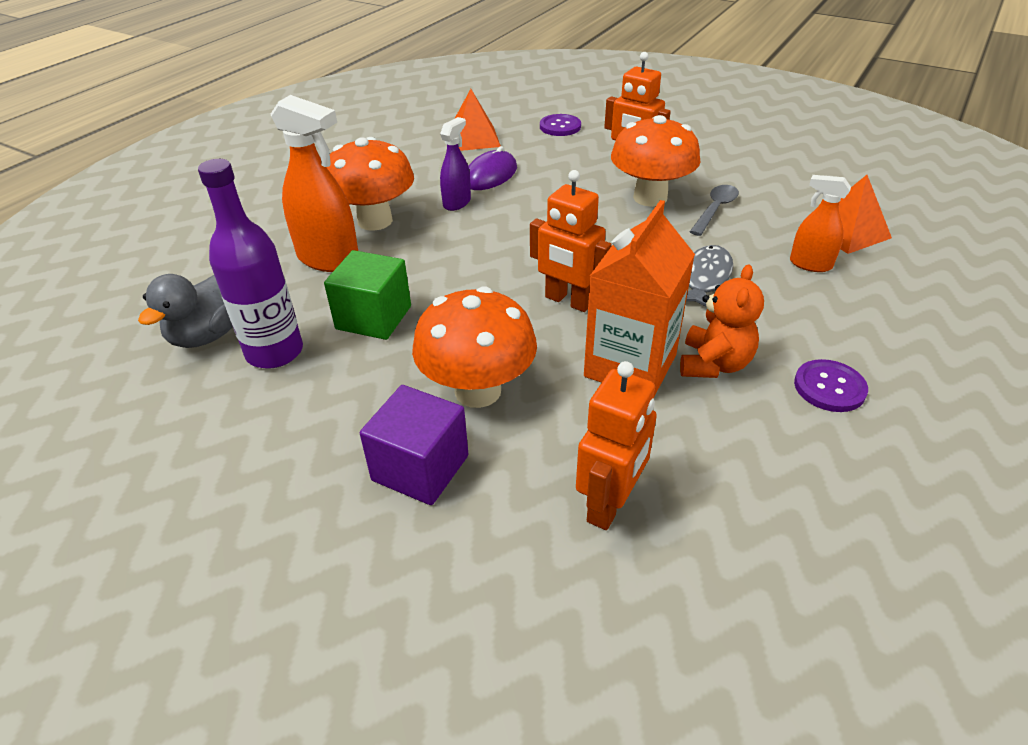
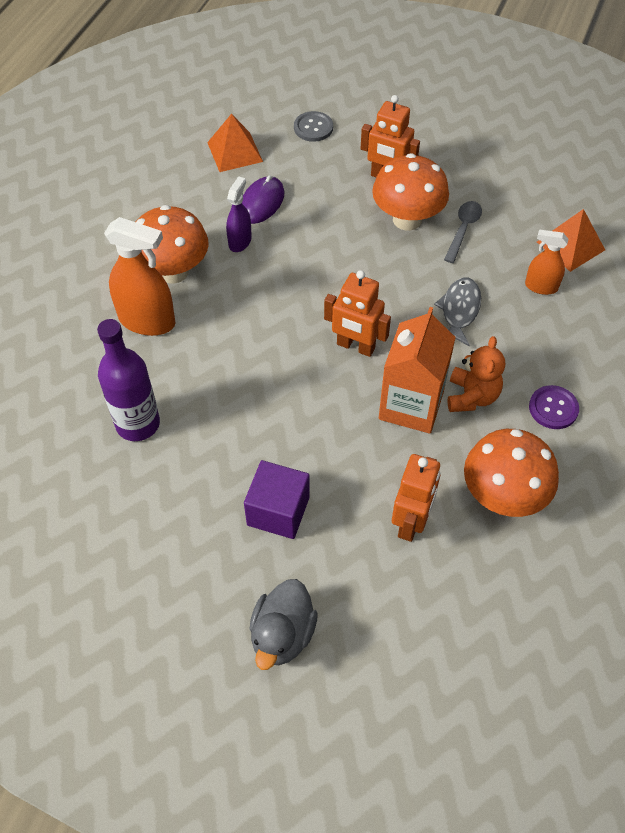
camera: 10 degrees left, 15 degrees up
grey duck [138,274,233,348] -> grey duck moved to [250,579,318,670]
green cube [324,250,411,340] -> none
orange mushroom [412,286,537,408] -> orange mushroom moved to [464,429,559,517]
purple button [540,114,581,136] -> grey button [294,111,333,142]

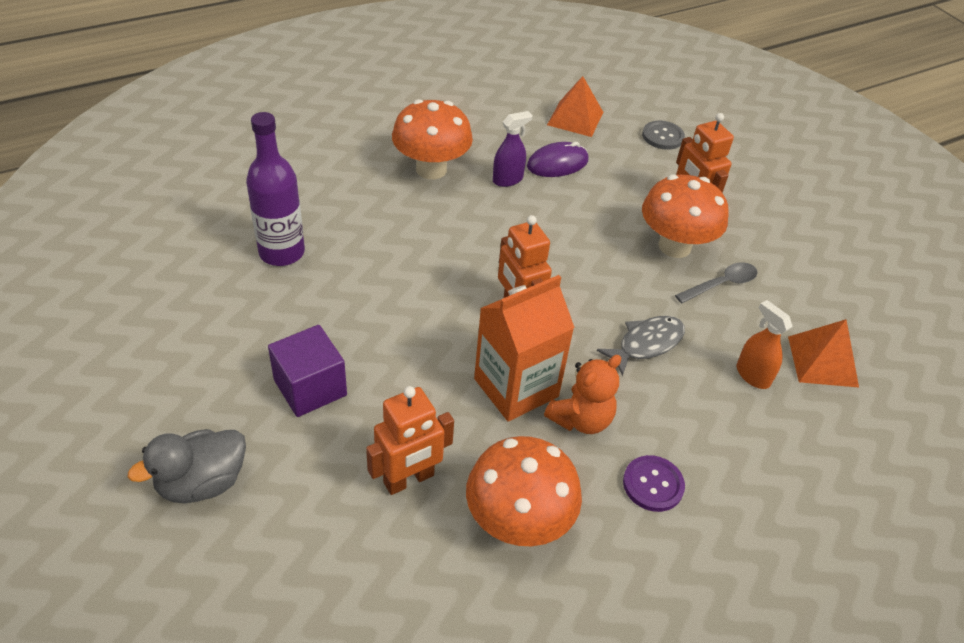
camera: 35 degrees right, 10 degrees down
orange spray bottle [104,217,175,336] -> none

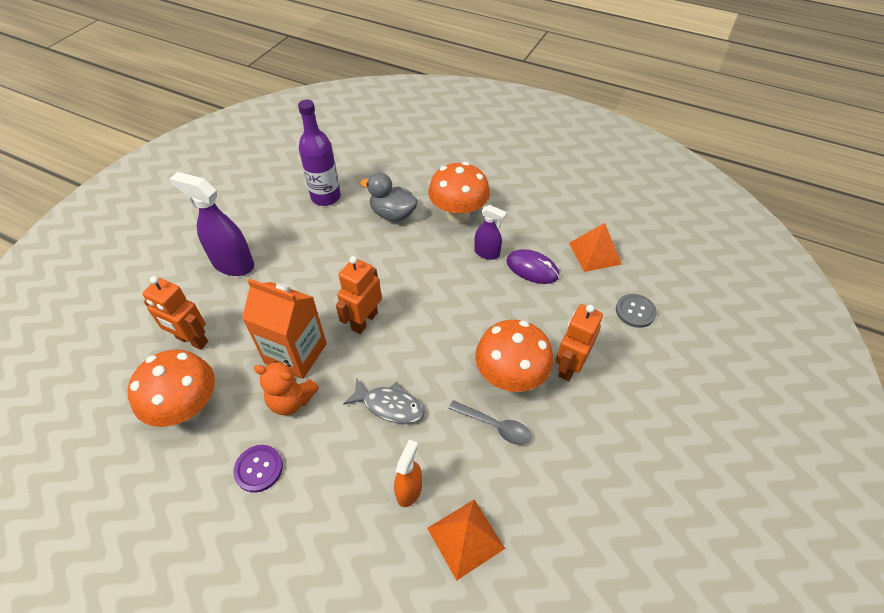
camera: 60 degrees right, 5 degrees up
grey duck [128,429,246,503] -> grey duck moved to [360,173,418,221]
purple cube [268,325,347,417] -> purple spray bottle [170,172,254,276]

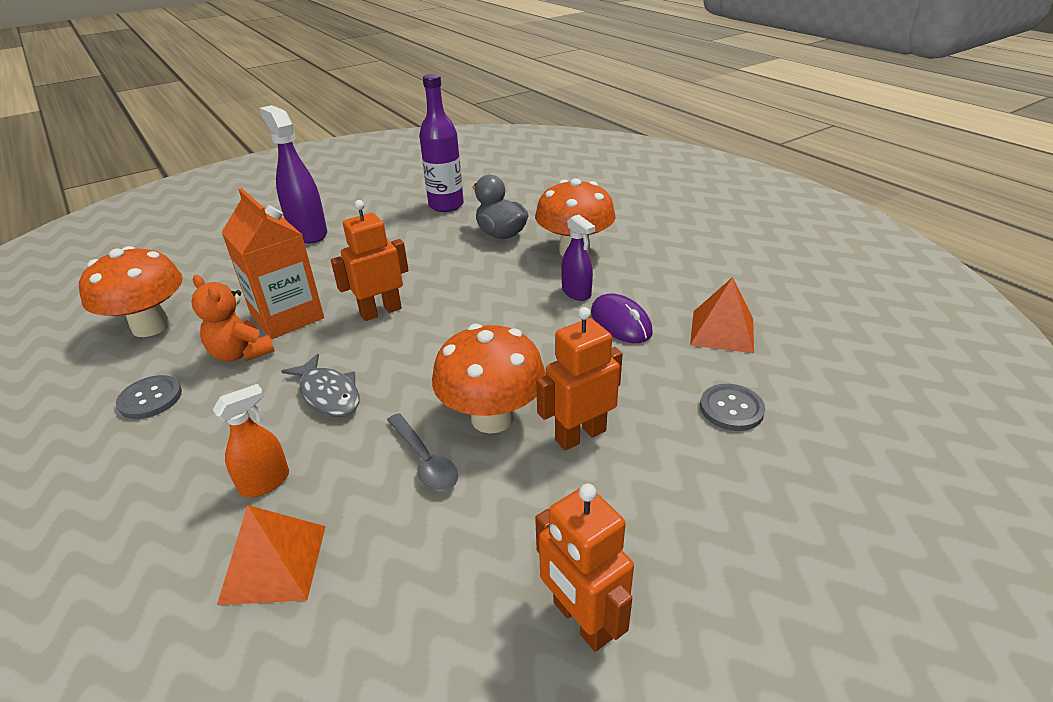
camera: 30 degrees right, 15 degrees down
orange robot [142,276,208,350] -> orange robot moved to [535,484,634,652]
purple button [233,445,283,493] -> grey button [116,375,182,419]

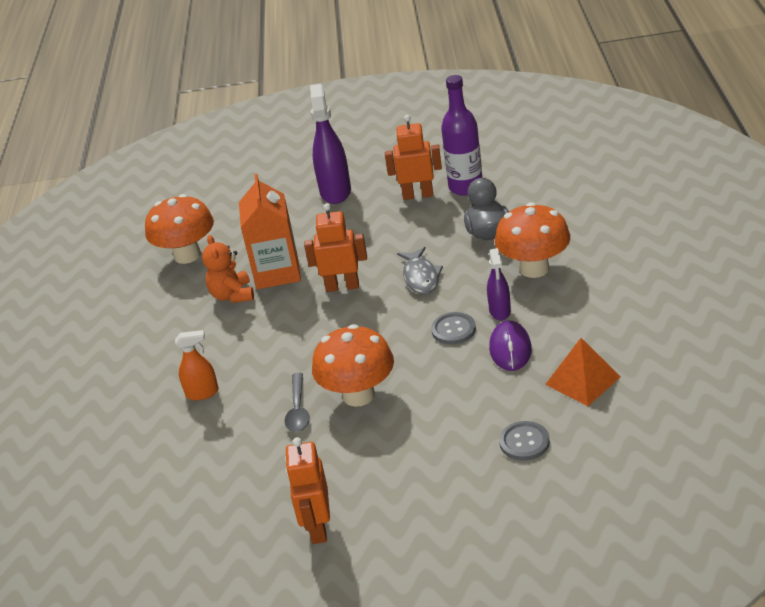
camera: 35 degrees right, 0 degrees up
grey button [116,375,182,419] -> grey button moved to [431,312,476,345]
orange pyramid [217,505,326,605] -> none
grey fish [281,354,360,417] -> grey fish moved to [397,247,443,294]
orange robot [536,307,623,451] -> orange robot moved to [385,115,442,200]

